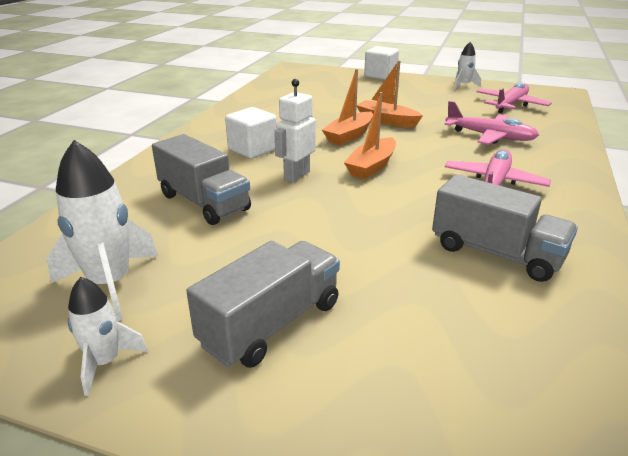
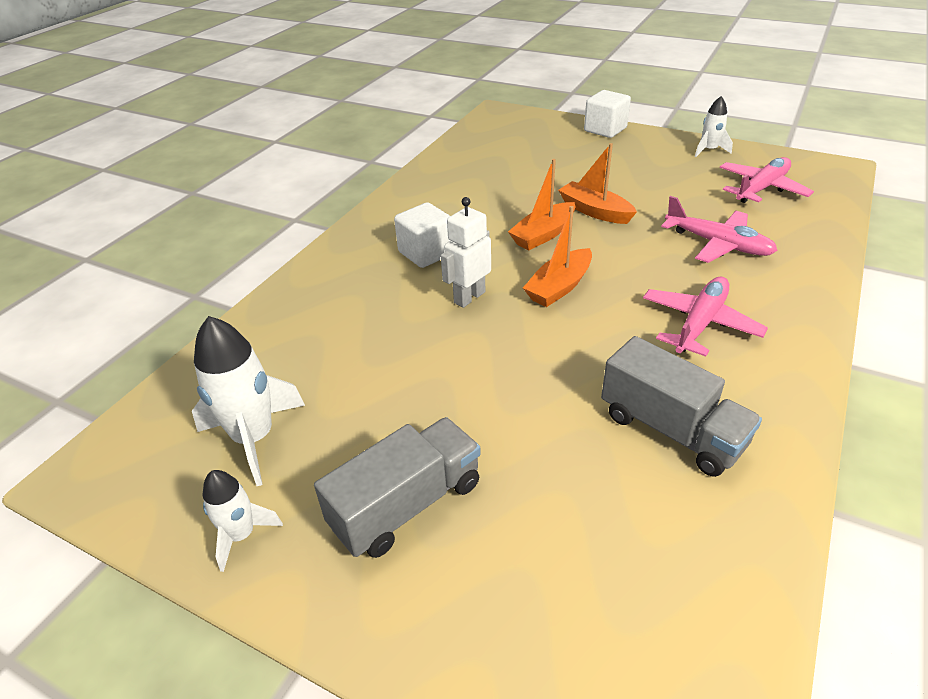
camera: 10 degrees right, 10 degrees up
grey truck [152,134,251,225] -> none

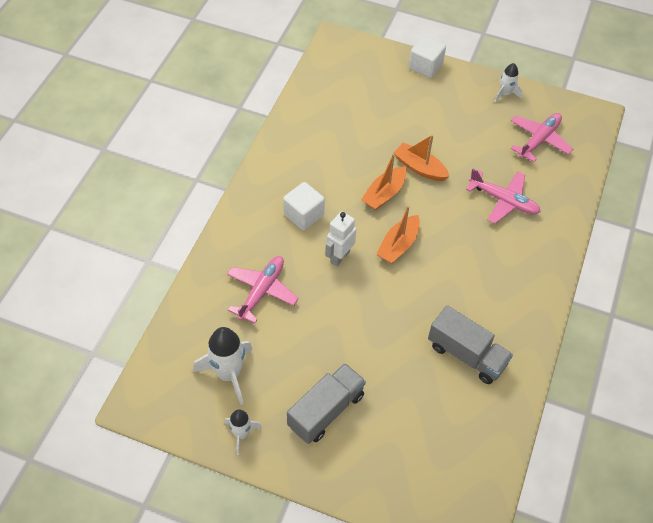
camera: 10 degrees left, 15 degrees up
pink plane [643,276,768,357] -> pink plane moved to [227,256,299,323]

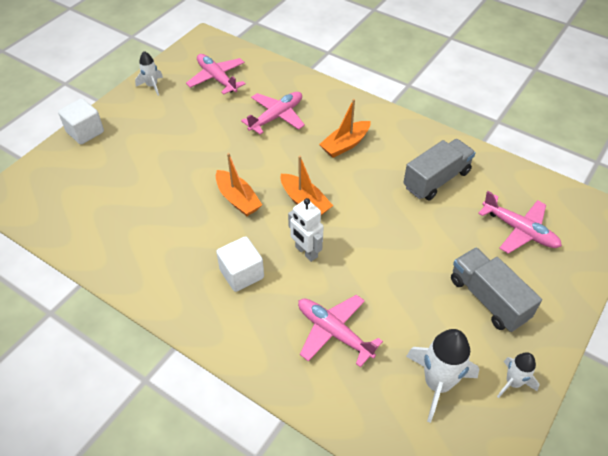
camera: 75 degrees left, 5 degrees down
orange boat [394,135,450,181] -> orange boat moved to [319,99,371,158]
none -> pink plane [478,191,562,254]

